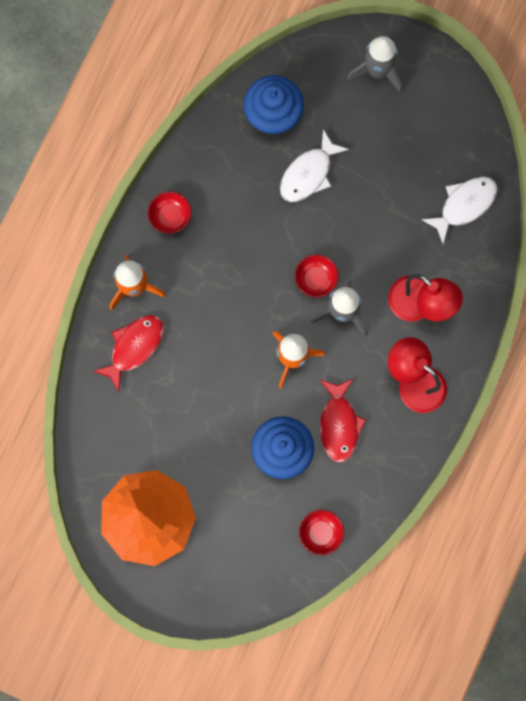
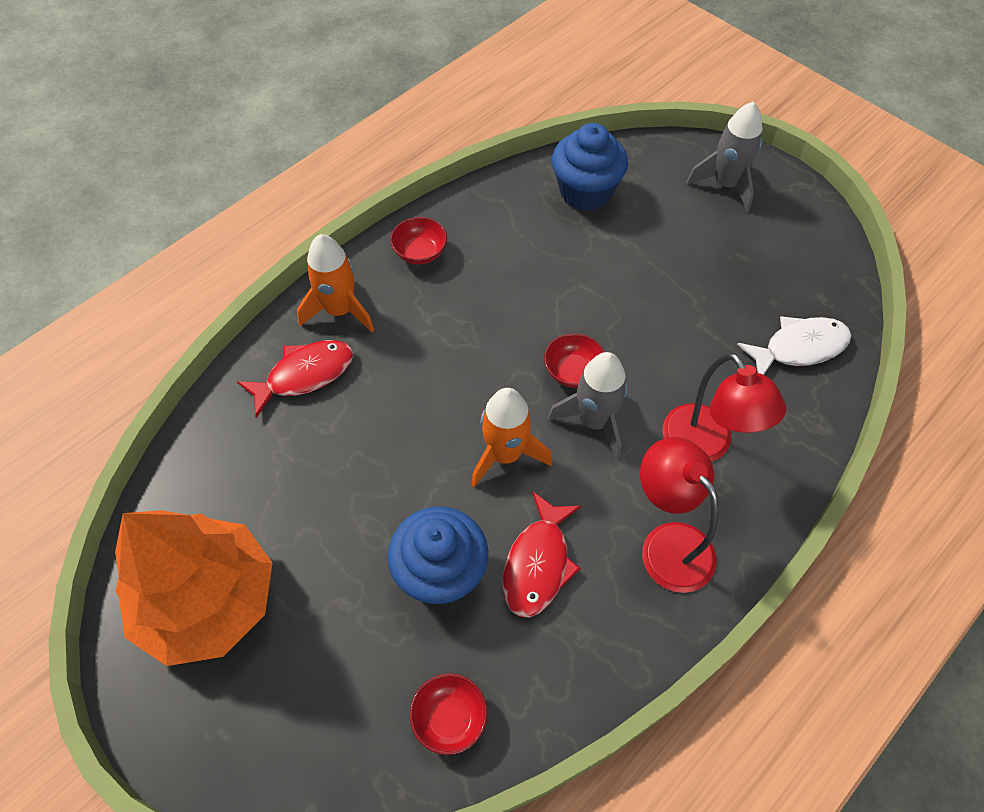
camera: 20 degrees right, 20 degrees down
white fish [280,129,349,202] -> none

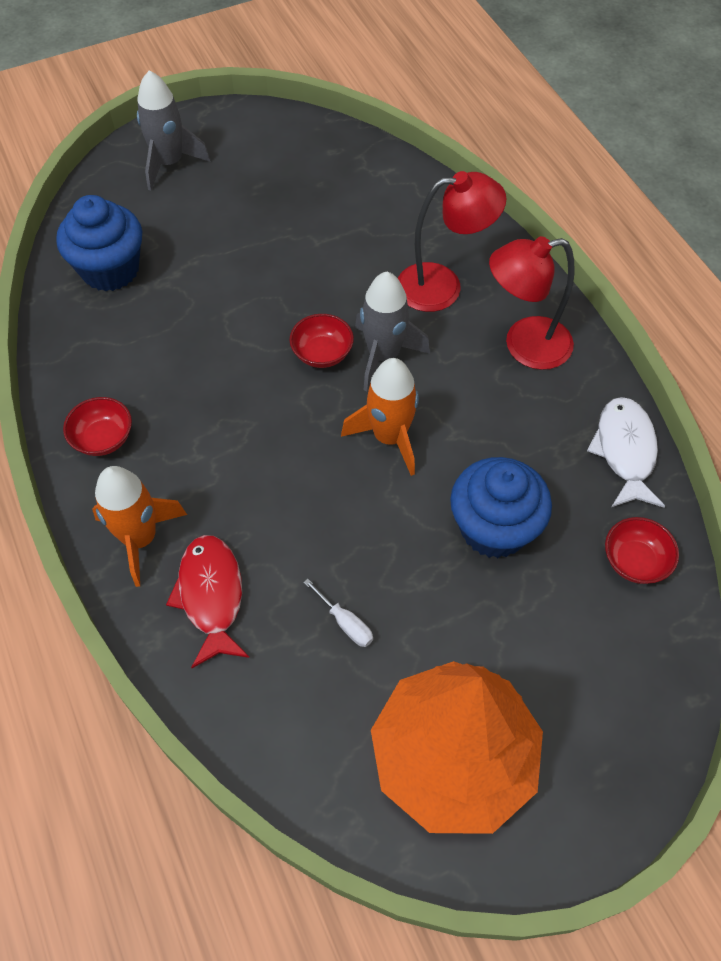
camera: 70 degrees left, 0 degrees up
red fish [503,491,581,617] -> none
white fish [737,316,852,375] -> white fish moved to [587,397,665,508]
none -> white screwdriver [304,579,373,647]

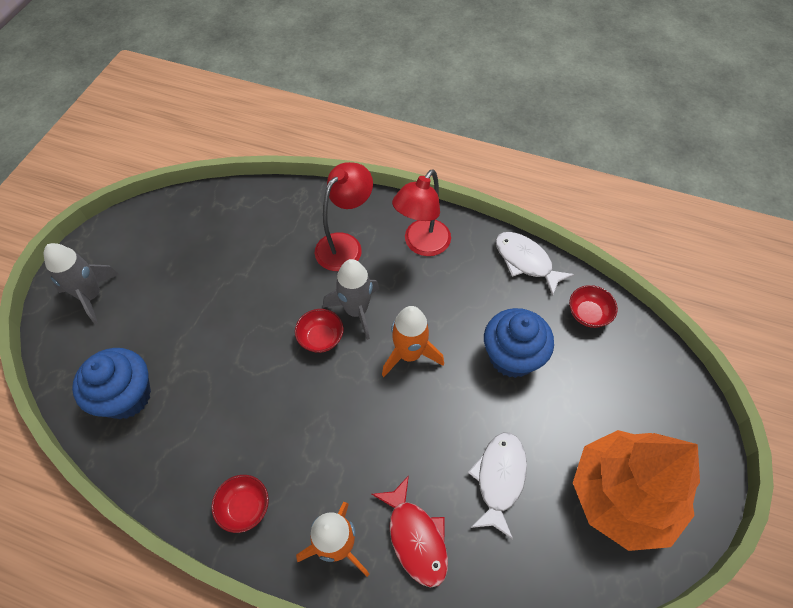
camera: 45 degrees left, 0 degrees up
red fish [166,535,249,668] -> red fish turned 150 degrees counterclockwise [371,475,448,587]
white screwdriver [304,579,373,647] -> white fish [468,433,527,539]

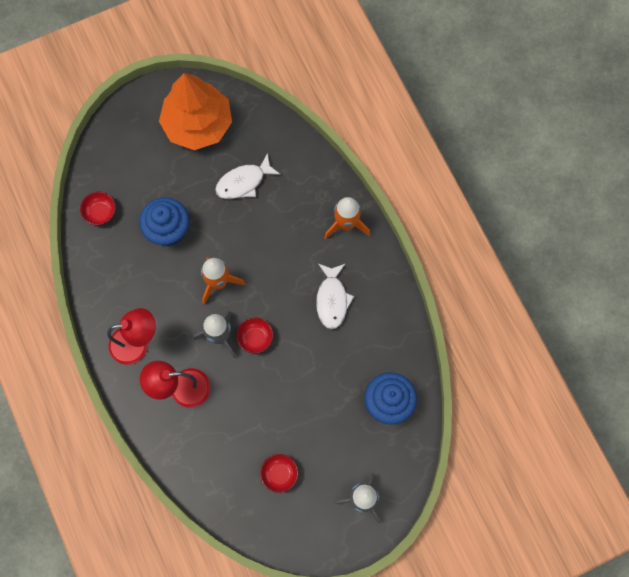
camera: 135 degrees left, 15 degrees up
red bowl [212,475,269,533] -> red bowl moved to [260,454,298,493]
red fish [371,475,448,587] -> none
white fish [496,232,574,296] -> white fish moved to [316,264,354,329]

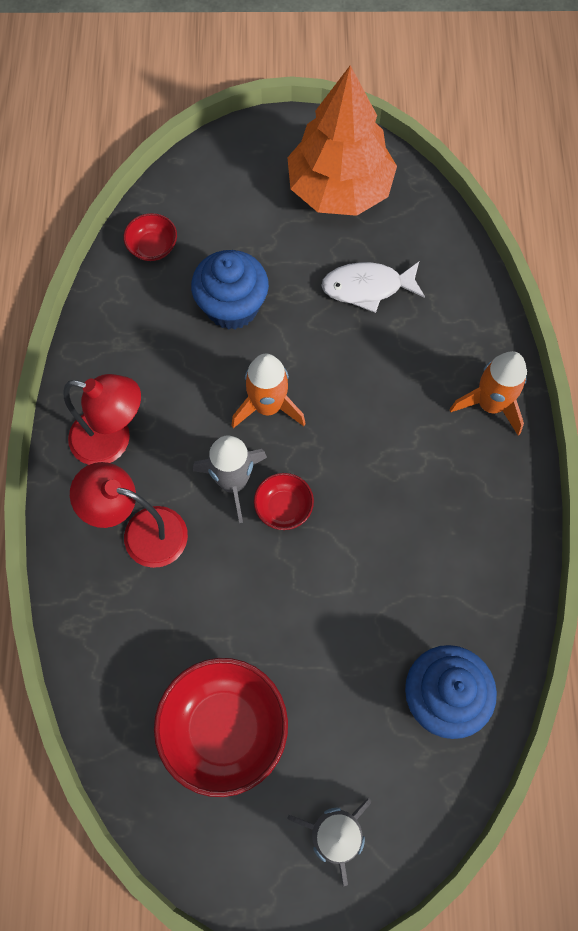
camera: 25 degrees right, 5 degrees down
red bowl [260,454,298,493] -> red bowl [154,658,288,797], size x2.00
white fish [316,264,354,329] -> none

